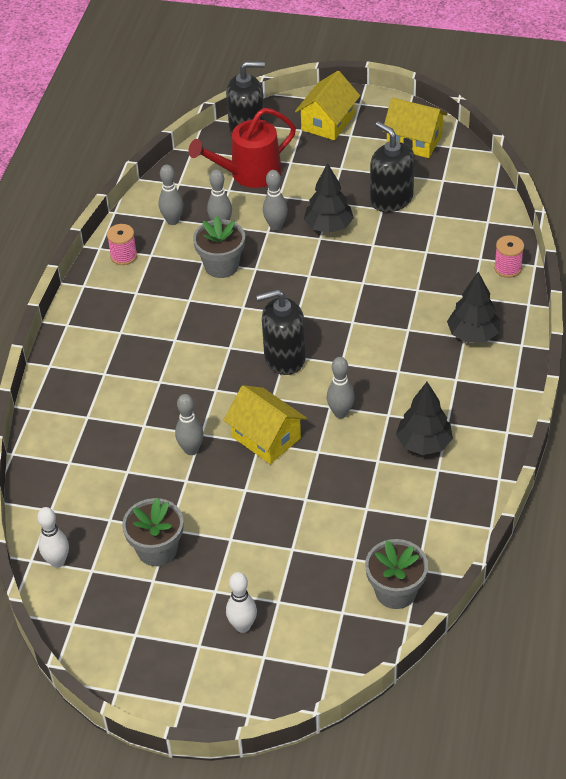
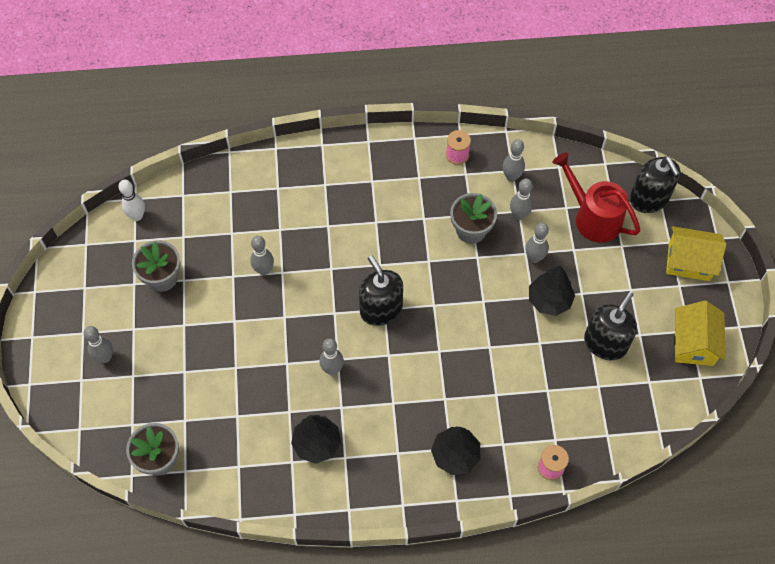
camera: 70 degrees right, 15 degrees up
yellow house [224,385,307,464] -> none
white bowling pin [226,572,257,633] -> grey bowling pin [84,326,113,363]

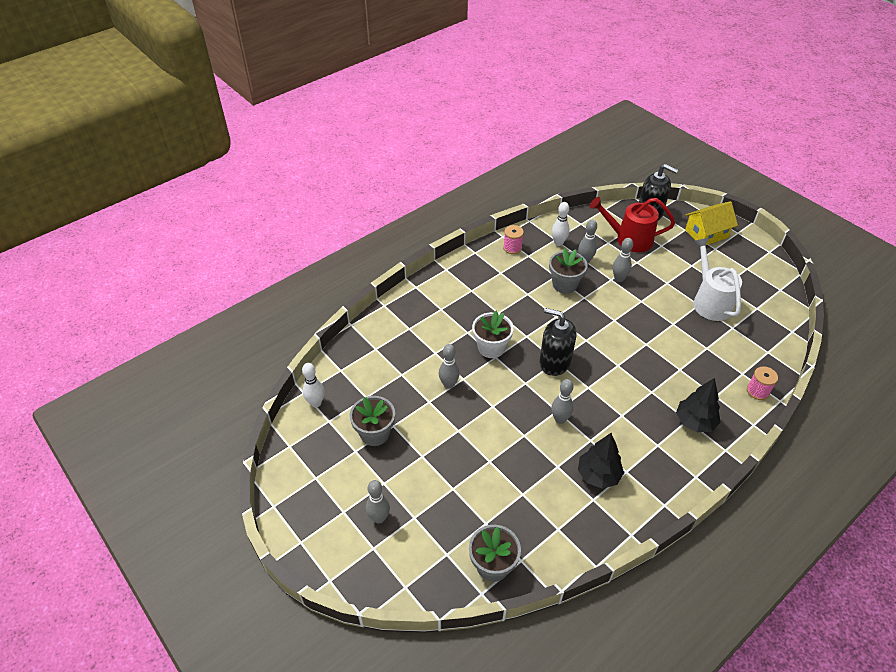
camera: 35 degrees left, 15 degrees down
grey bowling pin [503,139,525,182] -> white bowling pin [552,202,570,246]
black tree [529,265,575,316] -> none
black soap dispenser [584,291,637,360] -> white watering can [693,238,742,321]
yellow house [674,301,726,366] -> none
none -> white flower pot [472,311,514,358]

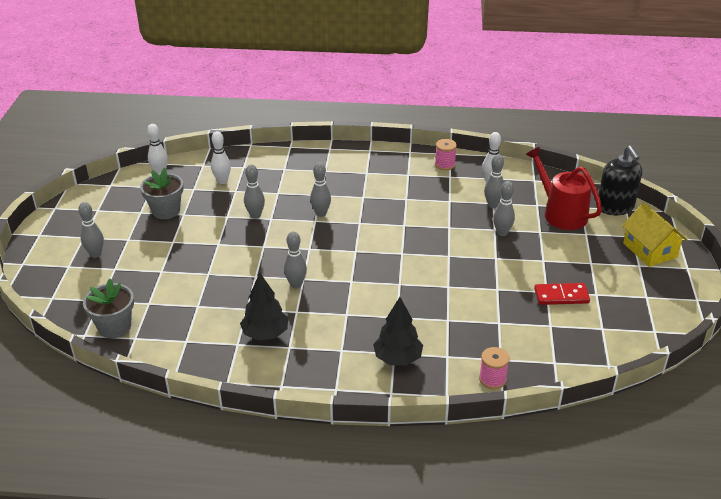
camera: 45 degrees right, 10 degrees down
white flower pot [472,311,514,358] -> grey bowling pin [310,163,331,217]
black soap dispenser [539,308,577,376] -> none
grey flower pot [549,248,588,294] -> none
yellow house [685,201,738,245] -> yellow house turned 45 degrees clockwise [622,203,688,267]
white watering can [693,238,742,321] -> red domino [534,283,590,305]
none -> white bowling pin [211,131,231,184]

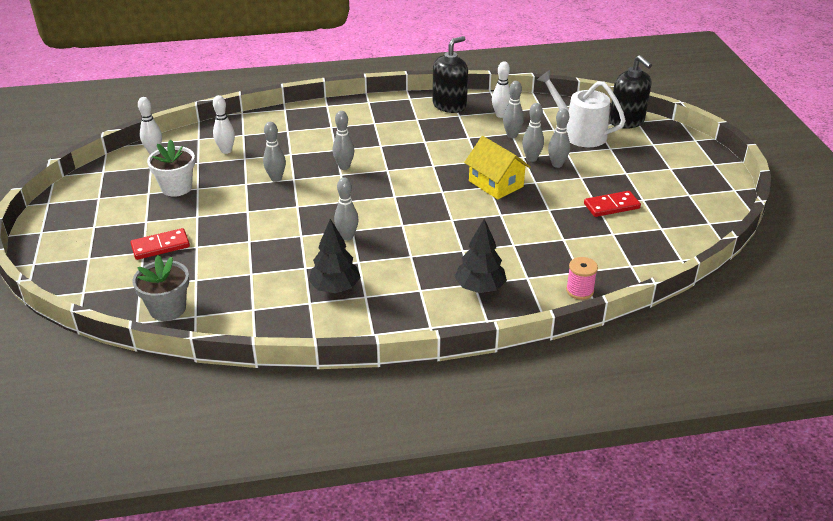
camera: 15 degrees left, 0 degrees up
grey bowling pin [78,202,104,258] -> grey bowling pin moved to [548,108,570,168]
grey flower pot [140,168,184,219] -> white flower pot [147,139,195,197]
pink spool [435,139,457,170] -> black soap dispenser [433,36,468,113]
red watering can [525,147,602,230] -> white watering can [537,70,626,147]
yellow house [622,203,688,267] -> yellow house moved to [464,136,531,200]
none -> red domino [130,228,190,260]

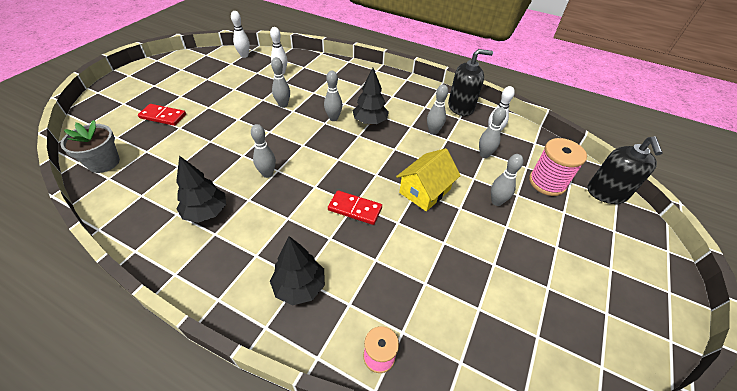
camera: 35 degrees right, 10 degrees up
white flower pot [147,139,195,197] -> none
yellow house [464,136,531,200] -> yellow house turned 45 degrees clockwise [396,148,461,211]
grey bowling pin [522,103,544,162] -> grey bowling pin moved to [427,84,448,135]
white watering can [537,70,626,147] -> pink spool [529,138,587,196]
red domino [584,191,641,217] -> red domino moved to [328,190,382,225]
none -> black tree [353,68,389,125]

